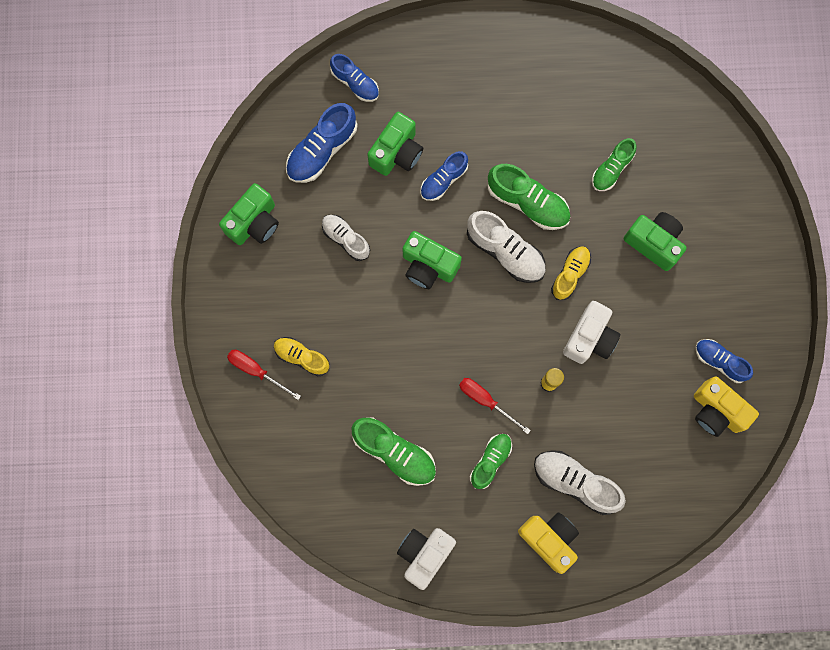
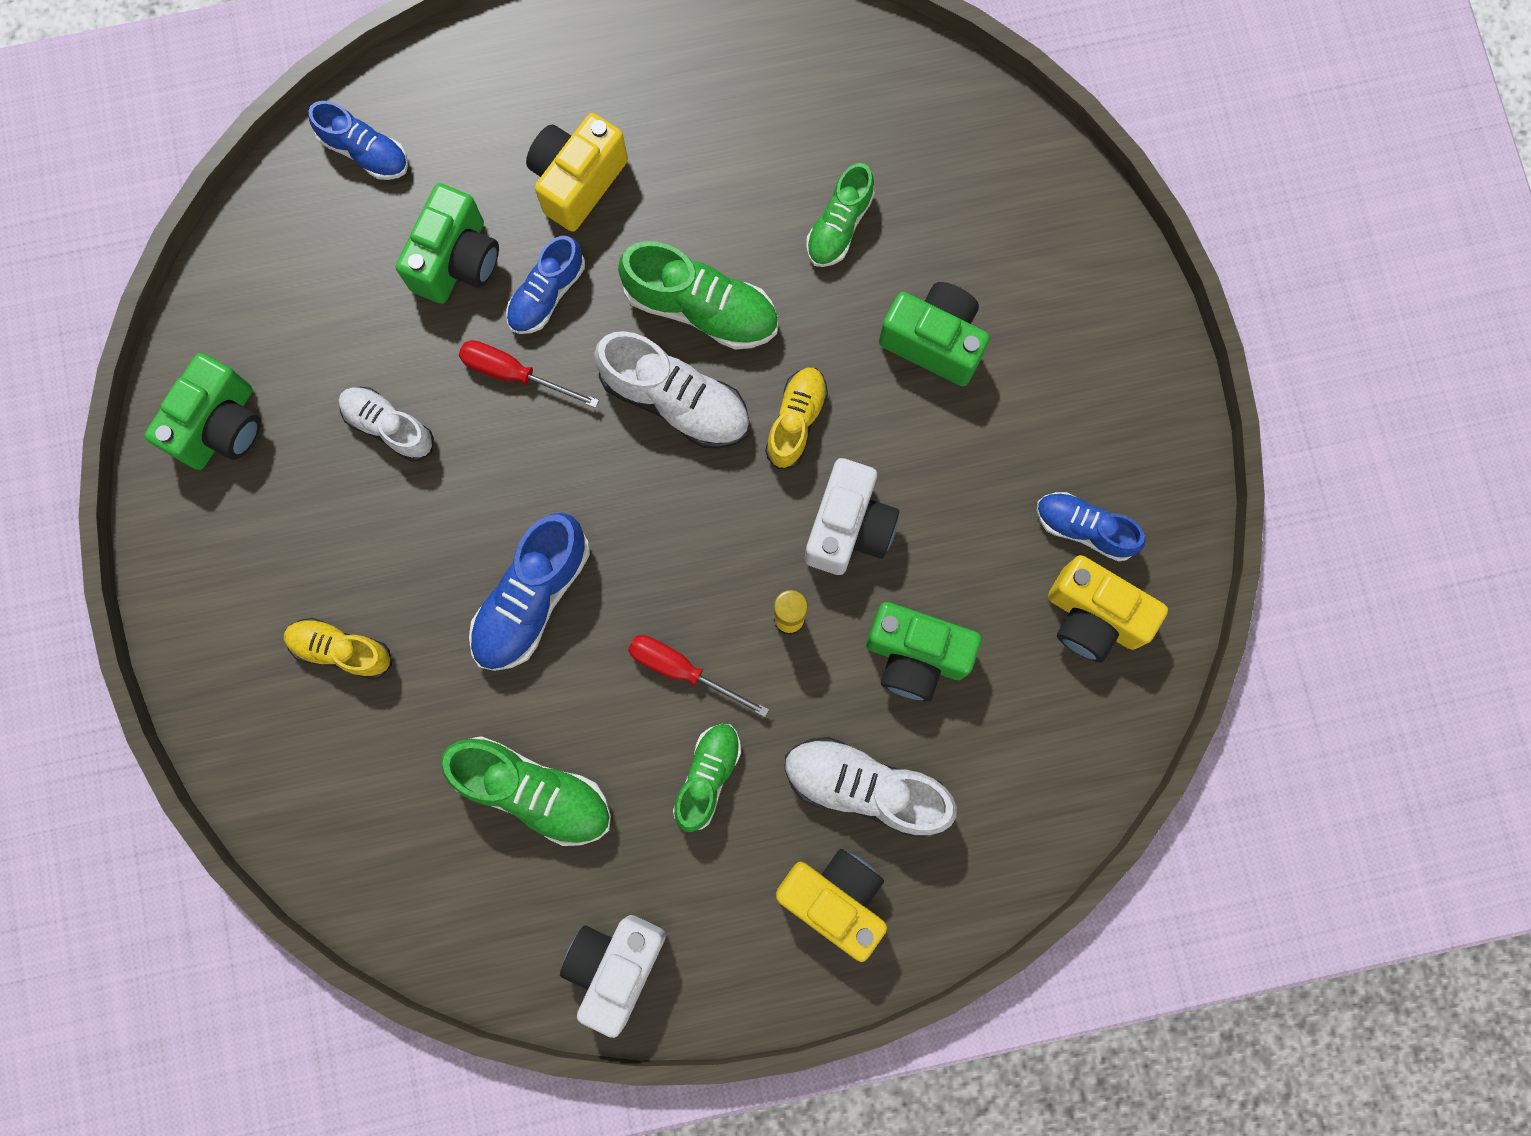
camera: 10 degrees left, 0 degrees up
red screwdriver [227,350,301,400] -> red screwdriver moved to [459,340,599,408]
blue shoe [286,103,358,183] -> blue shoe moved to [469,513,590,671]
green camera [402,231,462,289] -> green camera moved to [866,602,981,702]
none -> yellow camera [526,113,628,232]

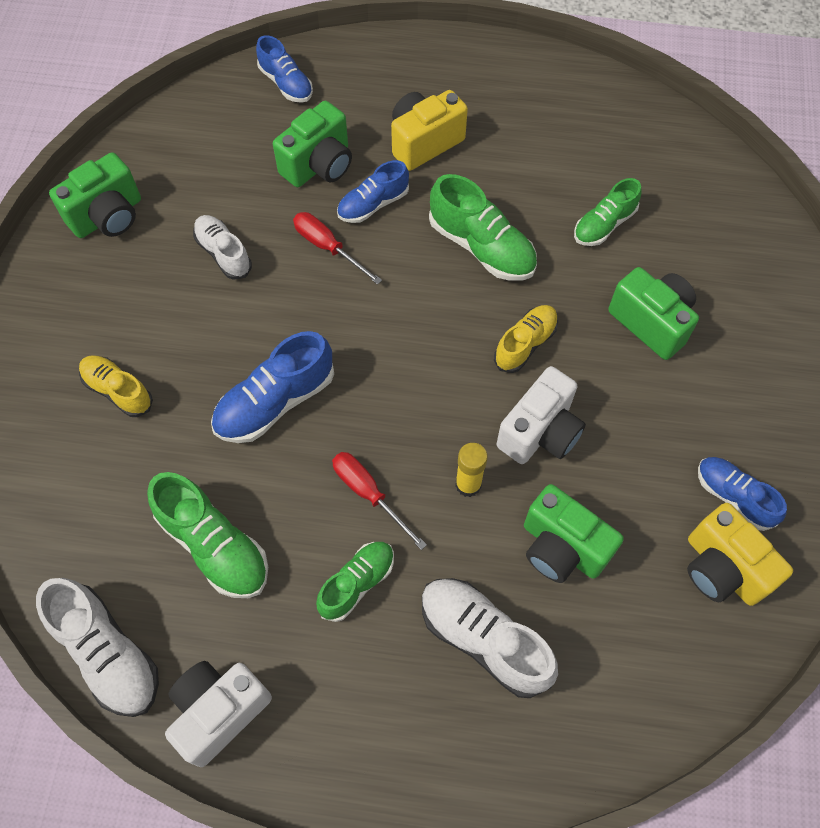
camera: 20 degrees right, 15 degrees down
white shoe [594,331,750,449] -> white shoe moved to [36,578,159,717]
yellow camera [776,849,887,962] -> none

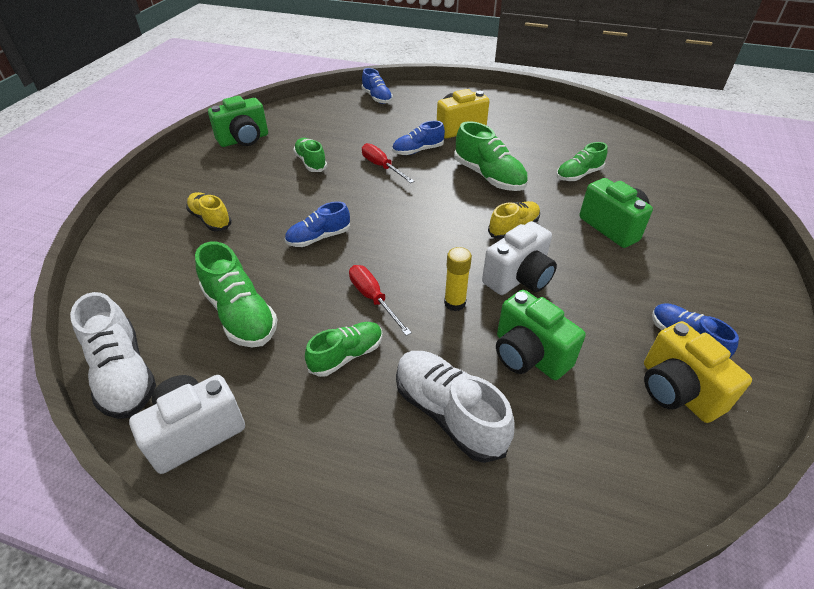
camera: 10 degrees right, 20 degrees down
white shoe [193,215,252,280] -> green shoe [293,138,327,172]
blue shoe [211,331,334,443] -> blue shoe [285,201,350,247], size x0.65
green camera [273,101,352,187] -> none

